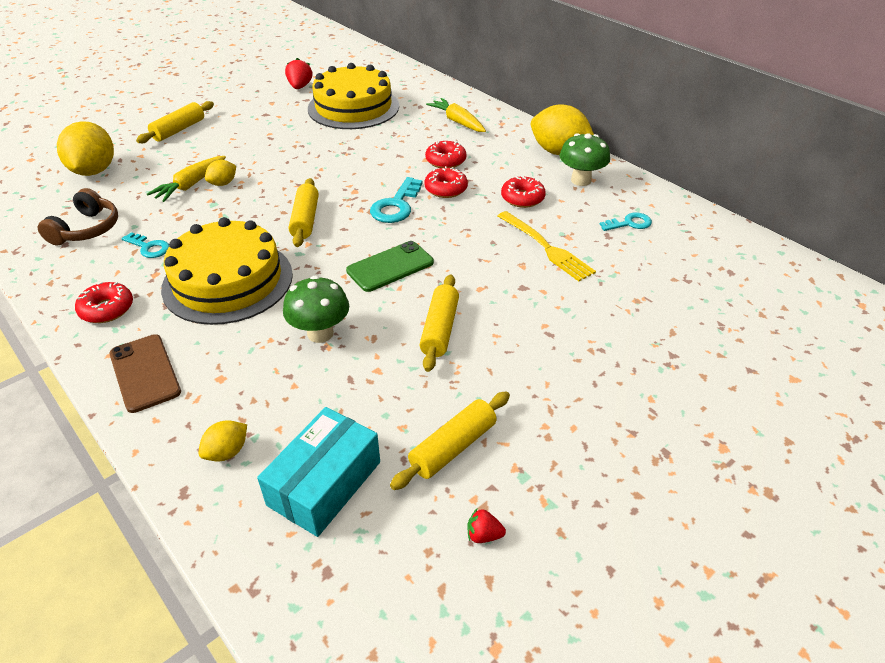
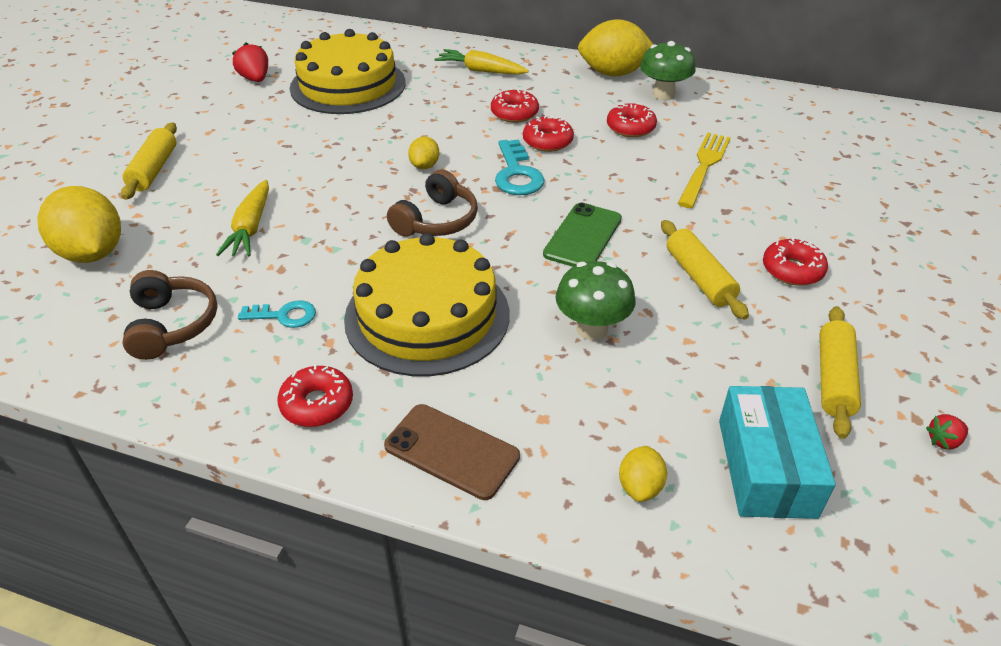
camera: 30 degrees left, 0 degrees up
yellow lemon [205,160,236,186] -> yellow lemon moved to [408,137,439,169]
yellow rolling pin [289,178,319,247] -> brown headphones [387,169,478,237]
yellow fork [498,211,596,281] -> yellow fork turned 90 degrees counterclockwise [678,133,731,208]
turquoise key [599,212,652,231] -> none
none -> red donut [763,237,828,286]

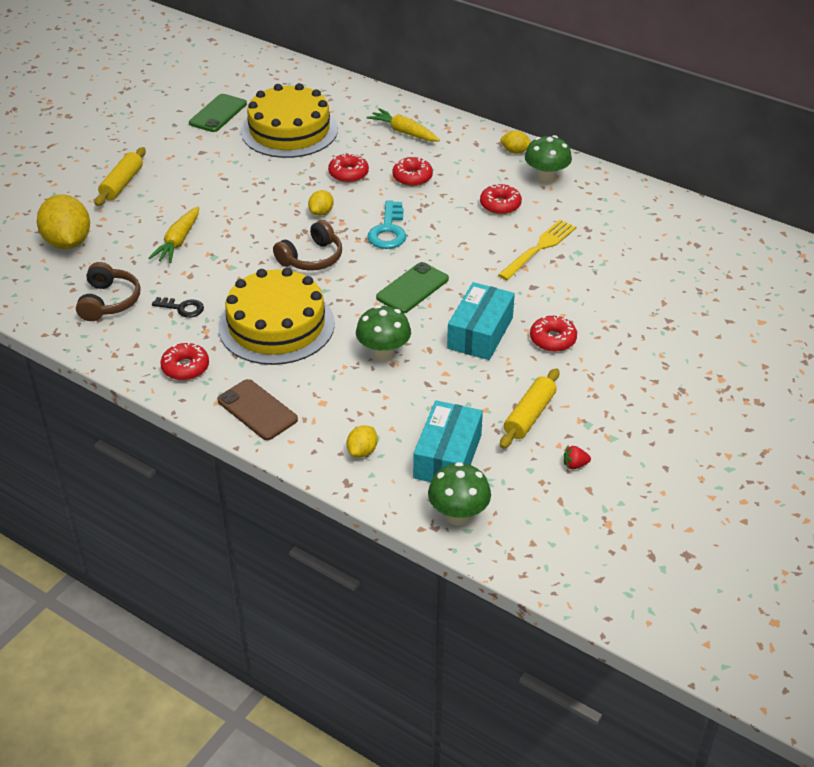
camera: 15 degrees right, 0 degrees up
red strawberry [232,42,268,82] -> green phone [189,94,247,132]
turquoise key [238,300,316,328] -> black key [152,297,204,318]
red donut [523,115,574,152] -> red donut moved to [328,153,369,183]
yellow lemon [578,19,653,76] -> yellow lemon [500,130,531,154], size x0.49
yellow rolling pin [661,220,749,320] -> turquoise box [447,282,515,360]
none -> green mushroom [428,462,491,526]

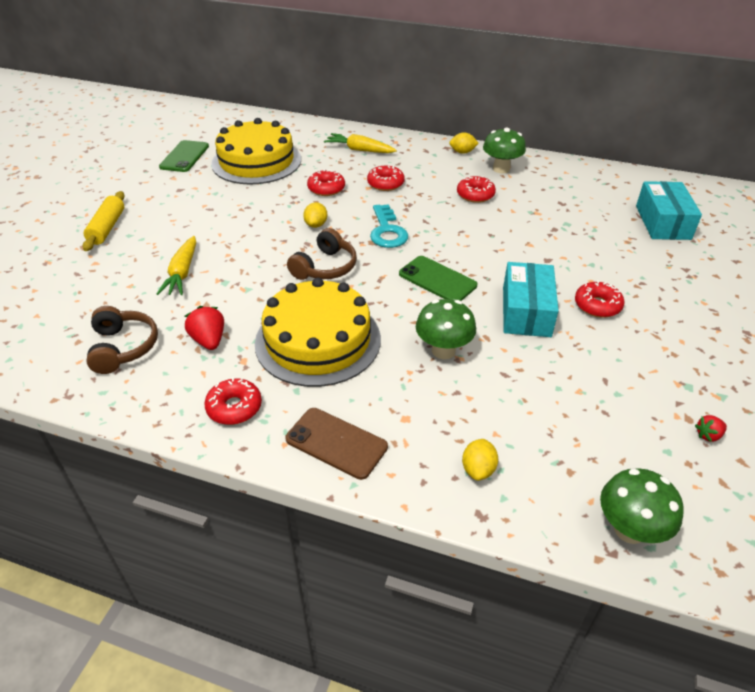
camera: 15 degrees left, 0 degrees up
yellow lemon [37,194,90,249] -> none
black key [152,297,204,318] -> red strawberry [185,306,224,350]
green phone [376,262,449,313] -> green phone turned 75 degrees counterclockwise [399,256,477,301]
turquoise box [413,400,483,482] -> turquoise box moved to [636,181,702,240]
yellow fork [498,220,577,280] -> none
yellow rolling pin [500,368,559,449] -> none

